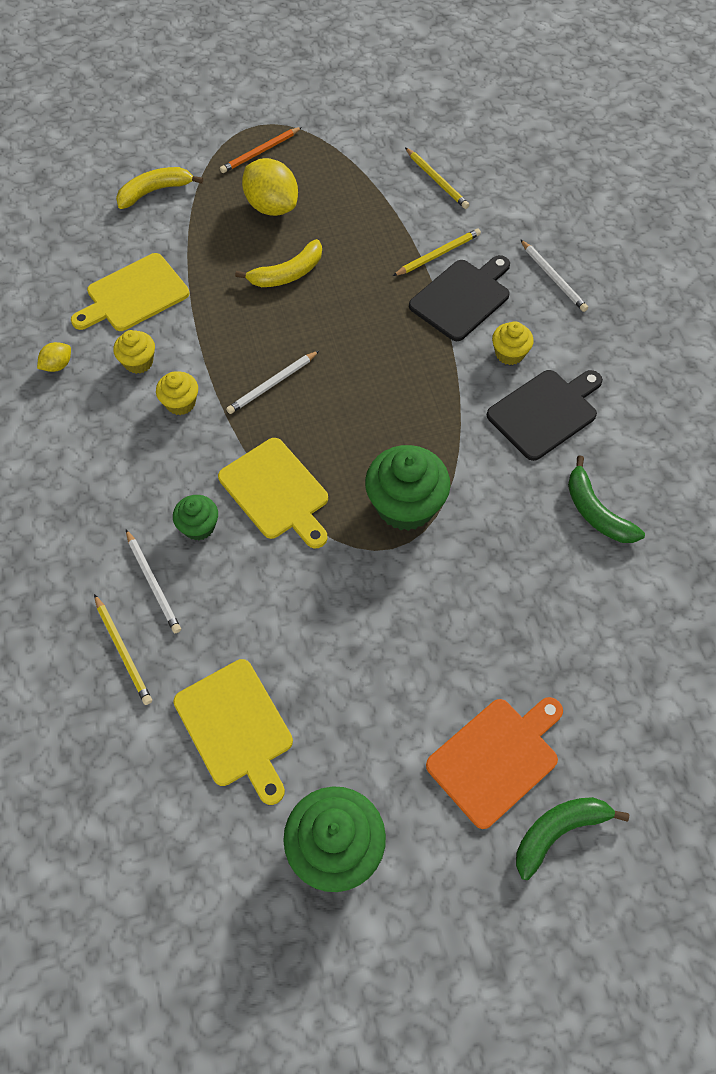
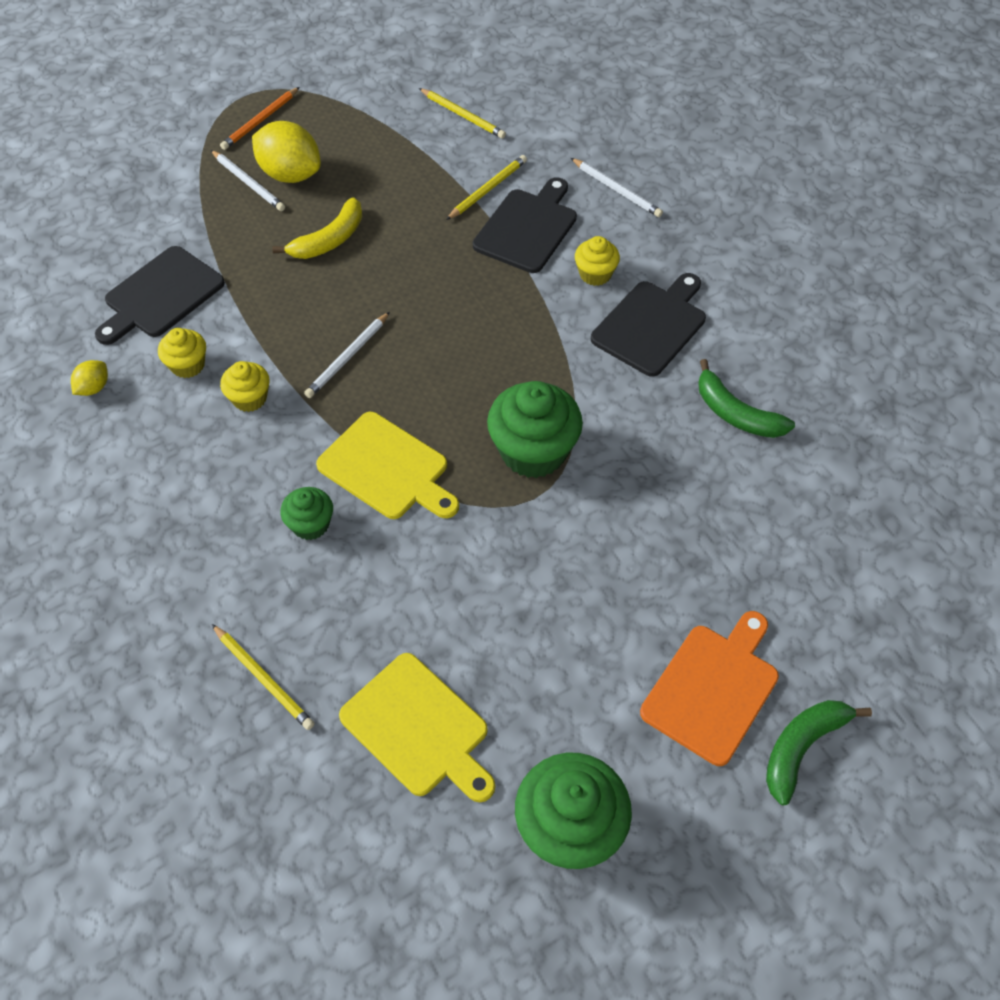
camera: 15 degrees left, 5 degrees down
yellow cutting board [71,253,189,331] -> black cutting board [95,246,225,345]
yellow banana [116,167,203,209] -> none
white pencil [126,529,181,633] -> white pencil moved to [211,150,285,211]

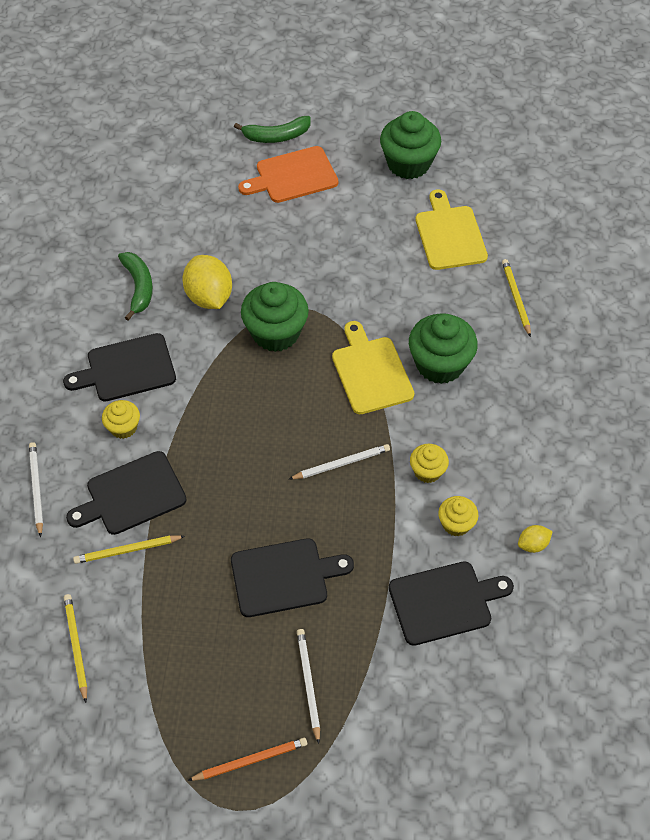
camera: 145 degrees left, 0 degrees up
yellow lemon [252,121,321,183] -> yellow lemon moved to [182,255,232,309]
yellow banana [272,197,362,259] -> black cutting board [231,538,354,617]
green cupcake [280,487,333,540] -> green cupcake [409,314,478,384], size x1.86

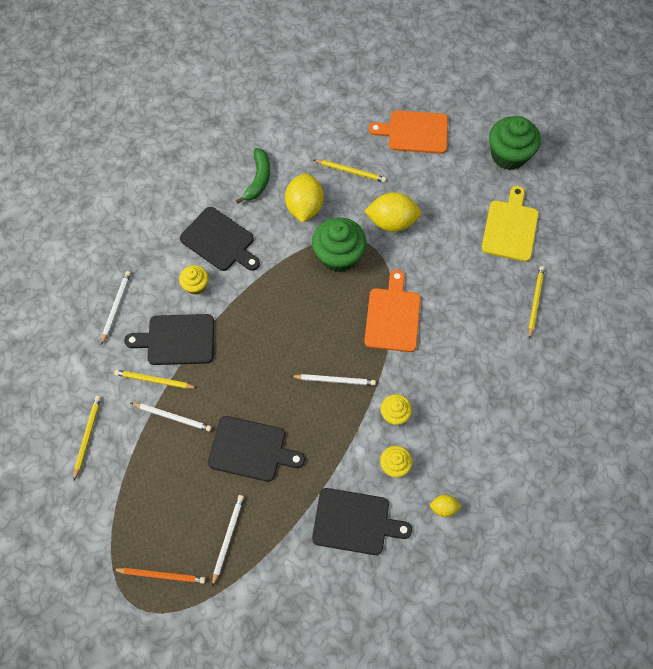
camera: 25 degrees right, 10 degrees up
black cutting board [63,333,176,402] -> black cutting board turned 150 degrees counterclockwise [180,207,260,271]
green banana [234,116,311,143] -> none
yellow cutting board [332,321,414,414] -> orange cutting board [364,270,421,352]
green cupcake [409,314,478,384] -> none
none -> white pencil [131,403,212,431]
none -> yellow pencil [314,160,386,182]
none -> yellow lemon [365,192,421,232]

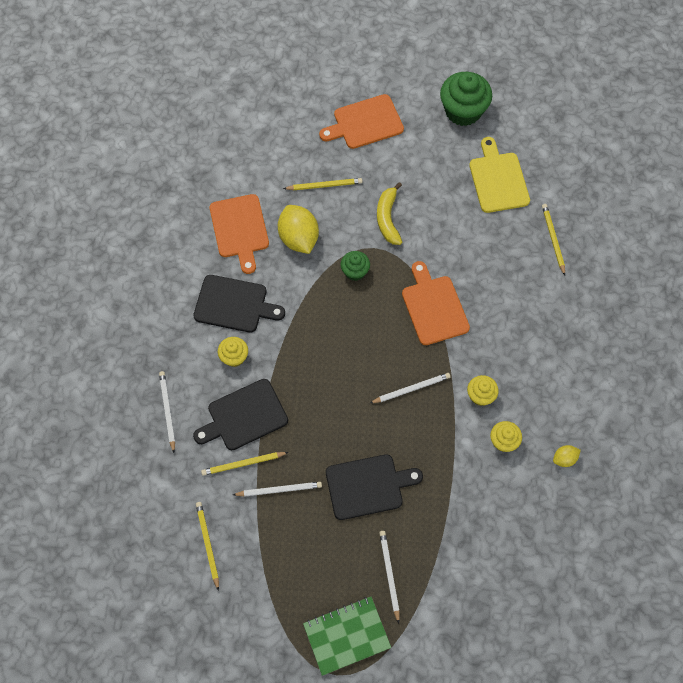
camera: 25 degrees left, 0 degrees up
orange pencil [112,568,206,584] -> green notebook [303,597,391,676]
green banana [236,148,270,204] -> orange cutting board [209,194,269,274]
green cupcake [312,217,367,272] -> green cupcake [340,251,370,281], size x0.54
black cutting board [312,488,412,555] -> none
yellow lemon [365,192,421,232] -> yellow banana [377,182,402,245]

